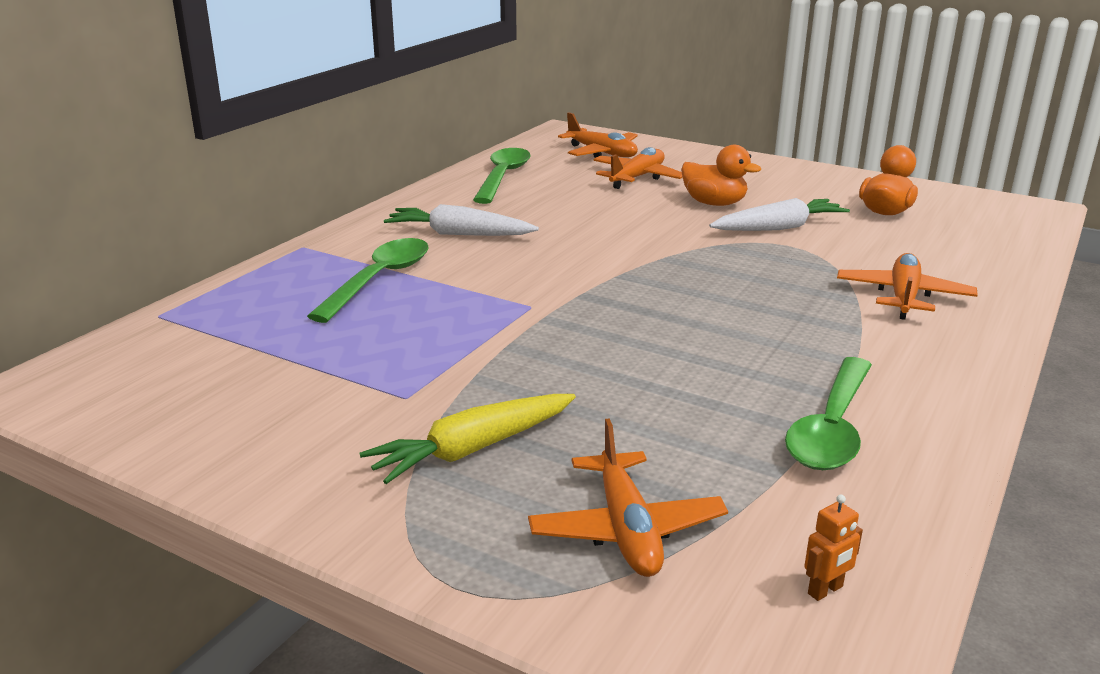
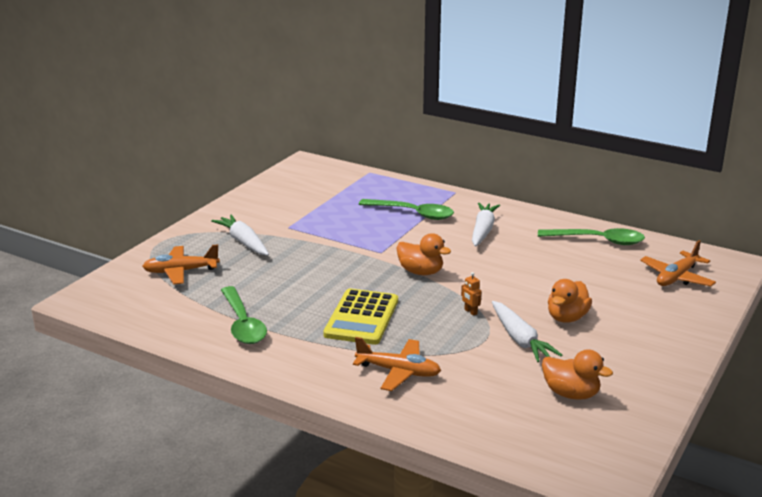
camera: 90 degrees right, 0 degrees up
yellow carrot [359,394,576,484] -> white carrot [211,214,269,255]
orange plane [593,147,683,189] -> none
green spoon [785,357,872,470] -> green spoon turned 135 degrees counterclockwise [221,286,267,344]
orange robot [804,495,863,601] -> orange robot moved to [461,272,481,316]
none -> yellow calculator [323,289,398,345]
none -> orange duck [397,233,451,275]

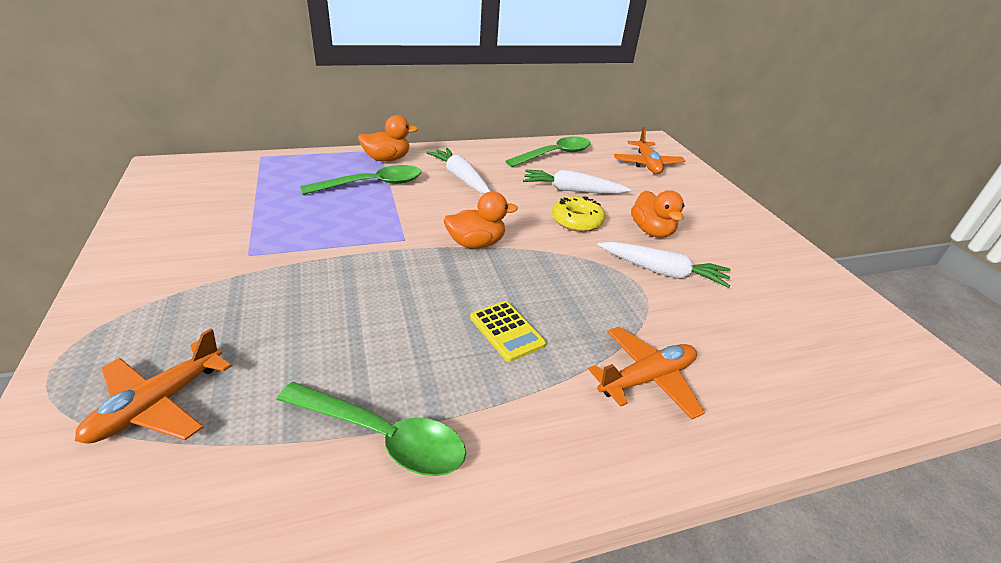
camera: 50 degrees left, 10 degrees up
white carrot [211,214,269,255] -> white carrot moved to [523,170,631,194]
yellow calculator [323,289,398,345] -> yellow calculator [470,301,546,362], size x0.59
orange robot [461,272,481,316] -> none
orange duck [542,349,613,400] -> orange duck moved to [358,115,418,162]
none -> yellow donut [552,196,605,232]

